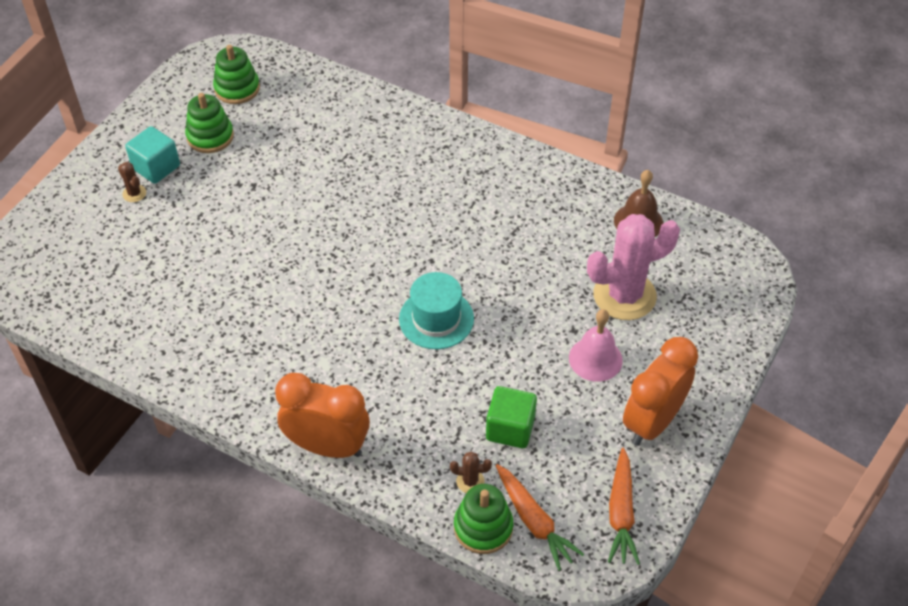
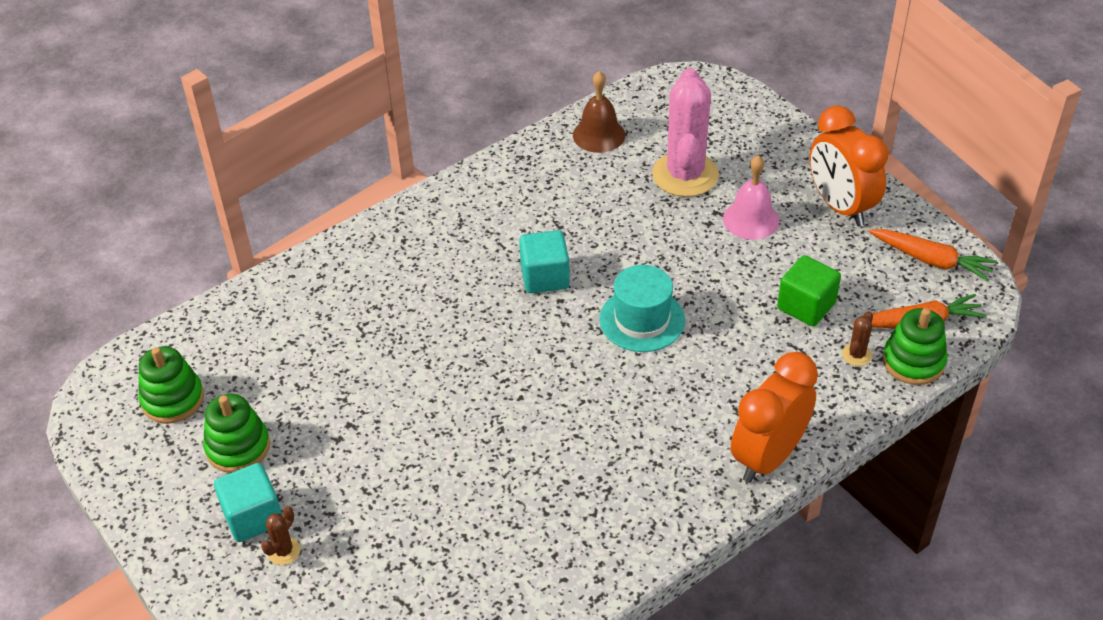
camera: 65 degrees left, 5 degrees down
brown cactus [118,162,146,202] -> brown cactus turned 45 degrees counterclockwise [261,506,301,565]
none -> turquoise cube [519,230,570,293]

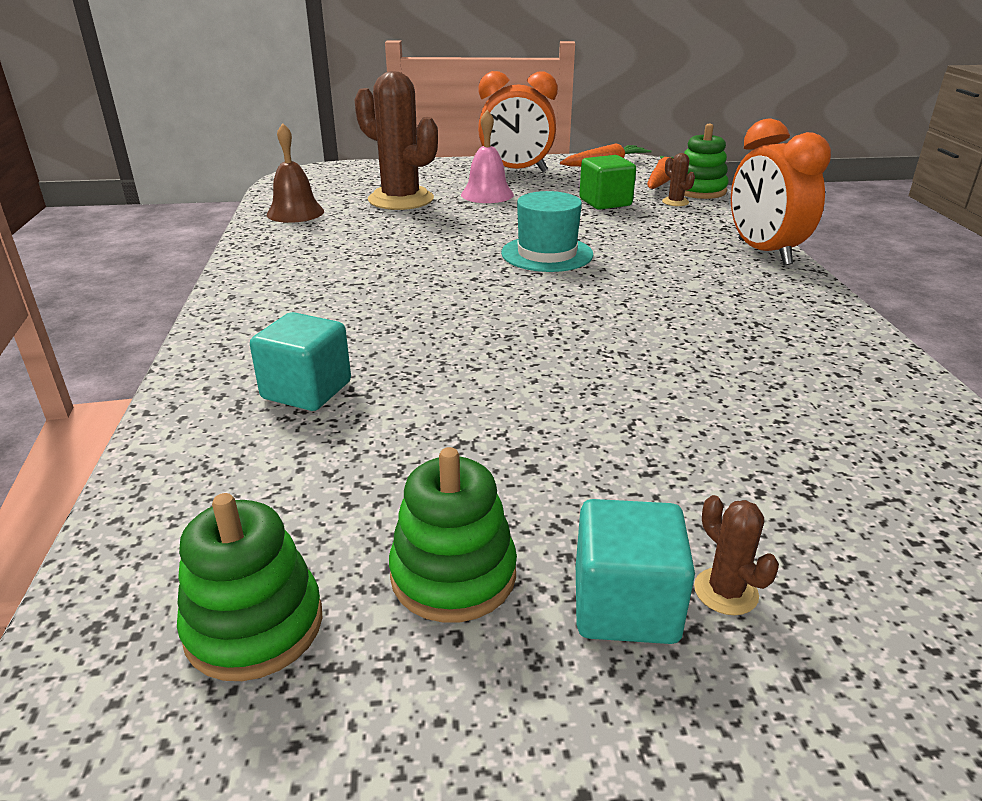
camera: 60 degrees left, 15 degrees down
turquoise cube [519,230,570,293] -> turquoise cube moved to [250,312,351,411]
pink cactus [652,68,719,197] -> brown cactus [354,71,438,210]

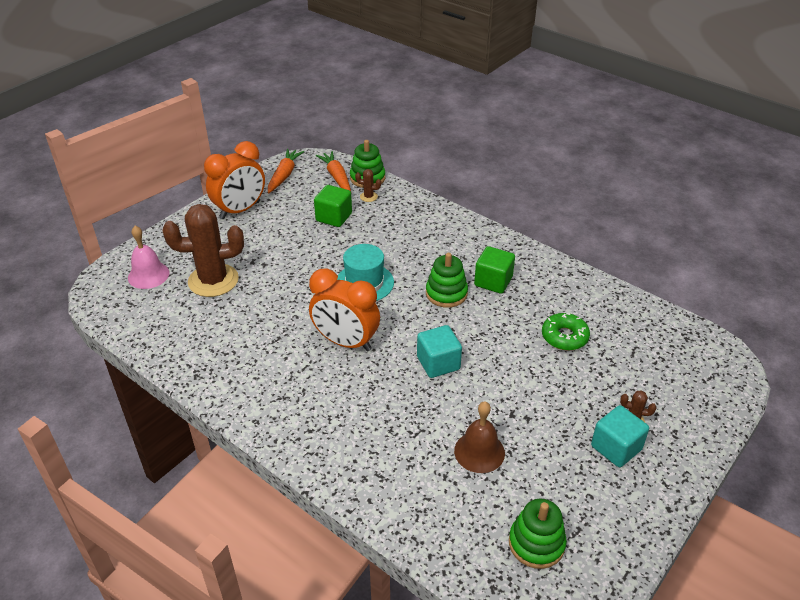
camera: 45 degrees left, 10 degrees up
turquoise cube [250,312,351,411] -> turquoise cube moved to [417,325,462,378]
brown bell [267,123,324,223] -> brown bell moved to [454,401,505,473]
green stacking toy [389,447,517,623] -> green stacking toy moved to [426,253,468,308]
pink bell [461,110,514,203] -> pink bell moved to [128,226,170,289]
orange clock [731,118,831,265] -> orange clock moved to [309,268,380,351]
none -> green cube [474,246,515,294]
none -> green donut [542,313,590,351]

